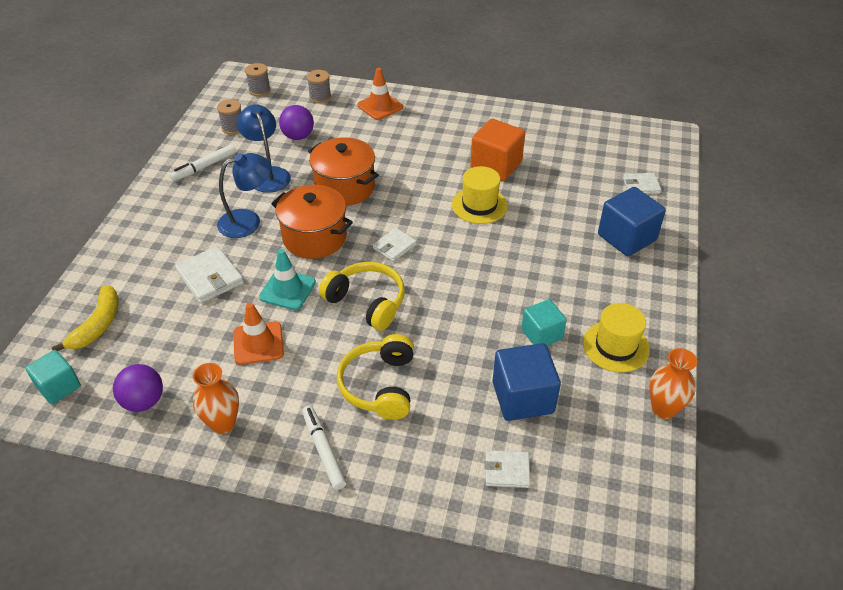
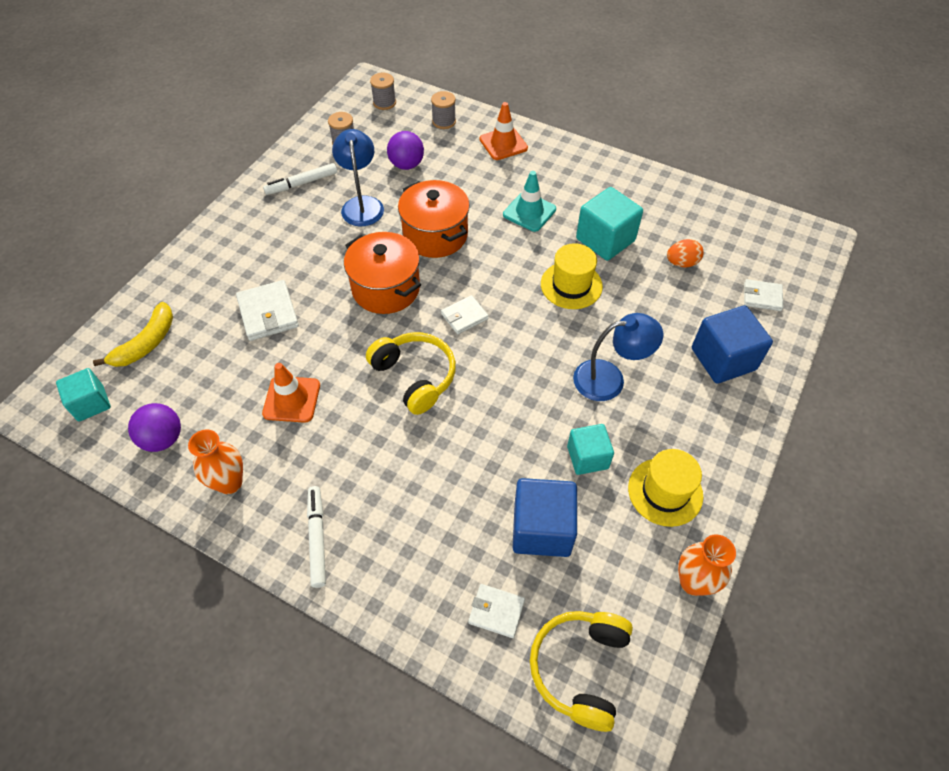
camera: 15 degrees right, 10 degrees up
blue lamp [217,153,271,238] -> blue lamp moved to [573,313,663,401]
turquoise traffic cone [259,249,316,310] -> turquoise traffic cone moved to [503,171,556,232]
yellow headphones [337,334,414,420] -> yellow headphones moved to [530,611,633,732]
orange cube [470,119,525,181] -> turquoise cube [576,187,643,261]
none -> orange egg [667,239,704,267]

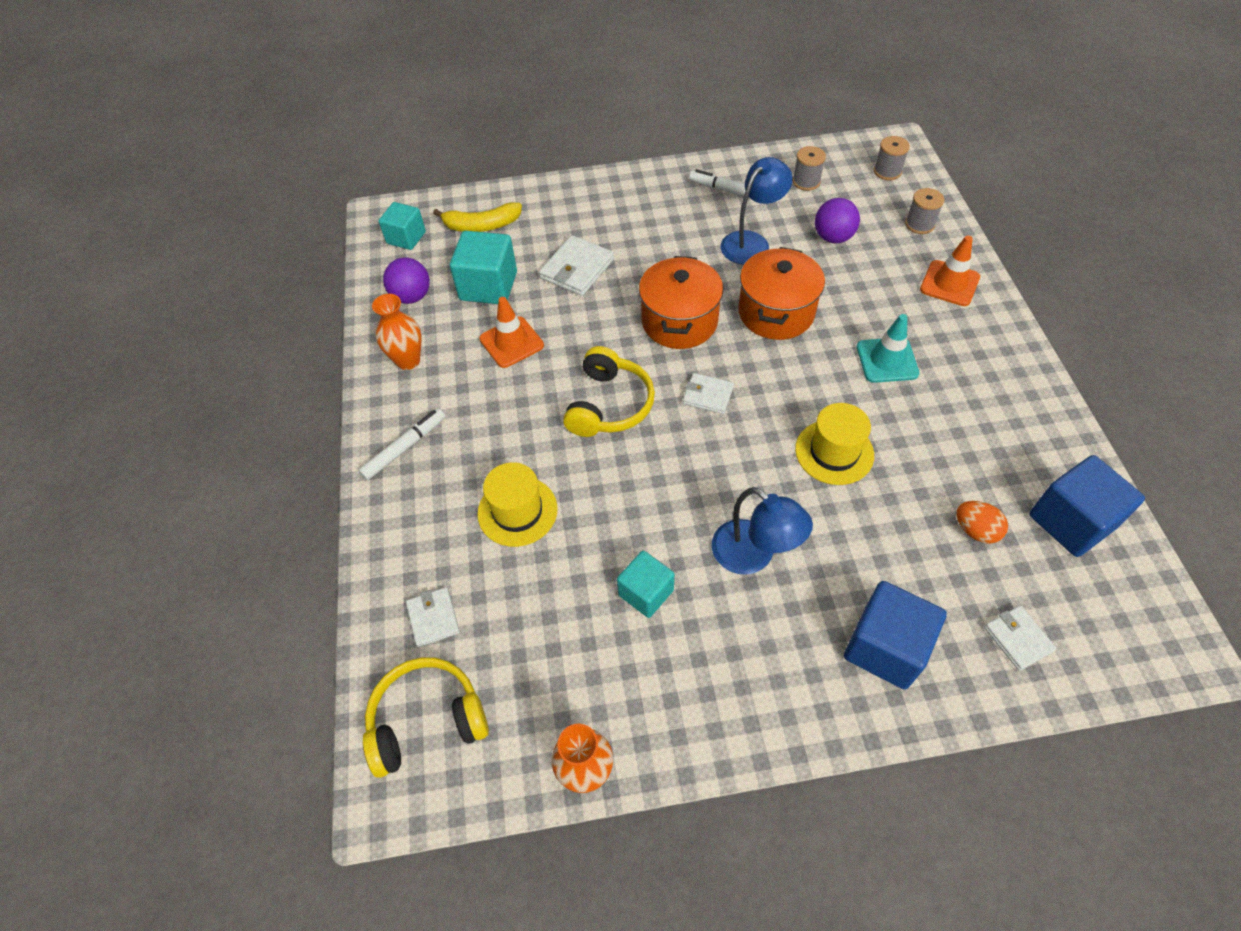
camera: 55 degrees right, 0 degrees up
blue cube [513,478,577,557] -> blue cube moved to [1029,455,1145,557]
turquoise cube [576,187,643,261] -> turquoise cube moved to [450,231,517,304]
yellow hat [628,449,703,527] -> yellow hat moved to [477,462,558,547]

